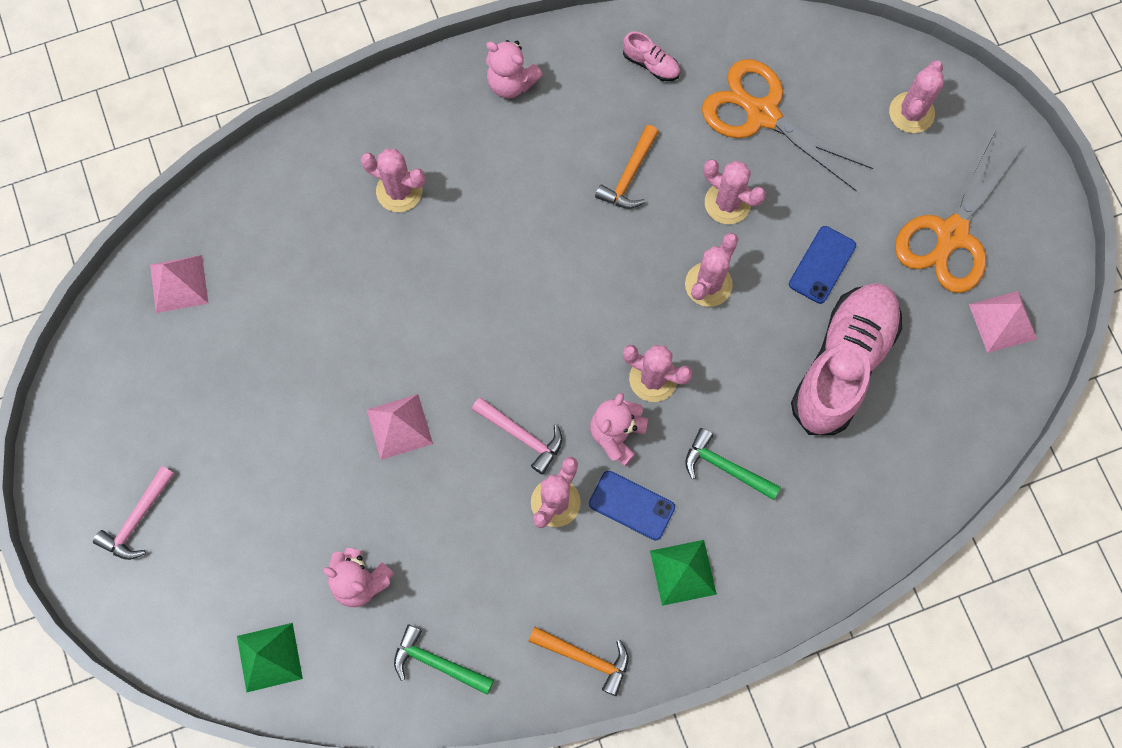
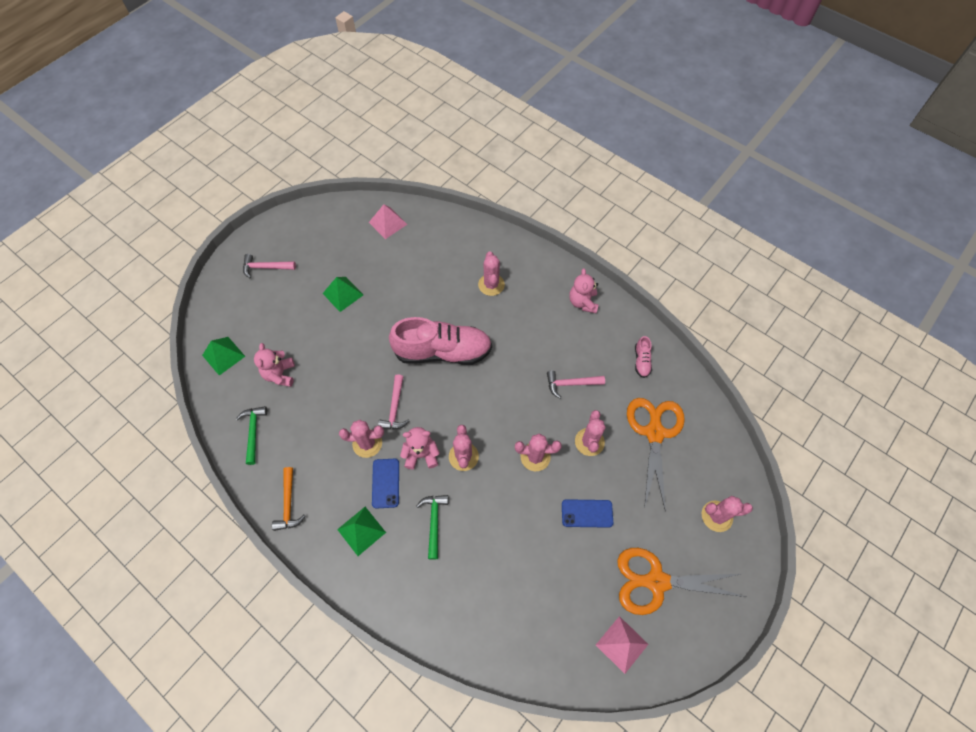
camera: 60 degrees right, 10 degrees down
pink pyramid [367,394,433,460] -> none
orange hammer [595,125,659,209] -> pink hammer [547,371,605,398]
pink shoe [791,283,902,435] -> pink shoe moved to [389,317,492,365]
none -> green pyramid [322,277,363,312]

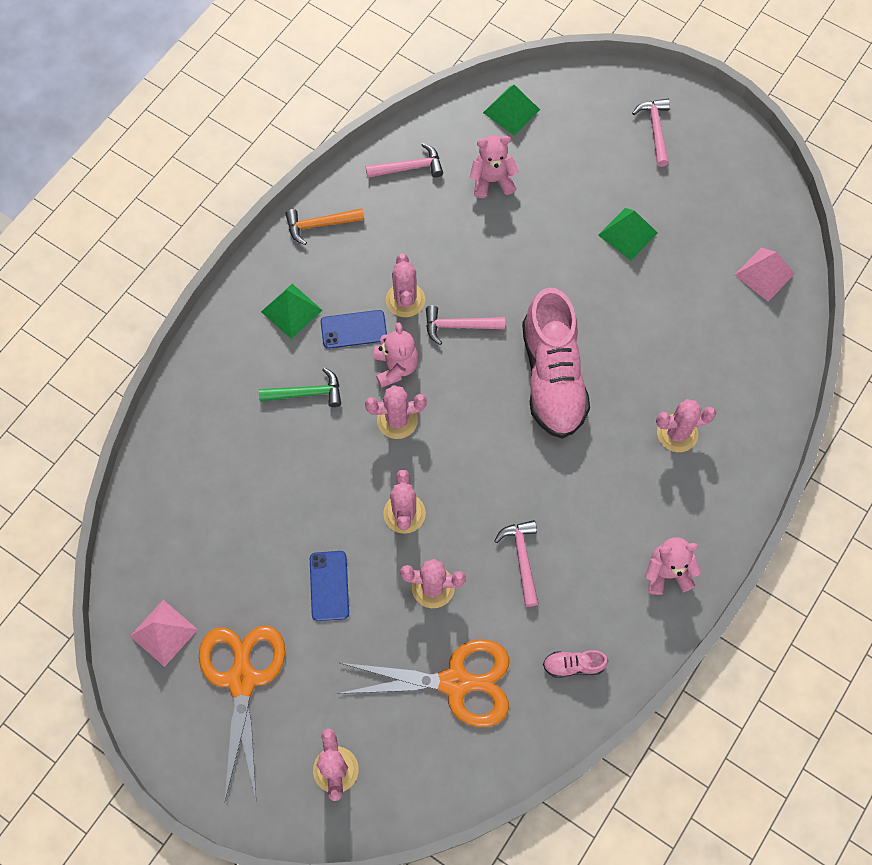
camera: 85 degrees right, 5 degrees up
green hammer [236,406,268,465] -> pink hammer [366,143,443,178]

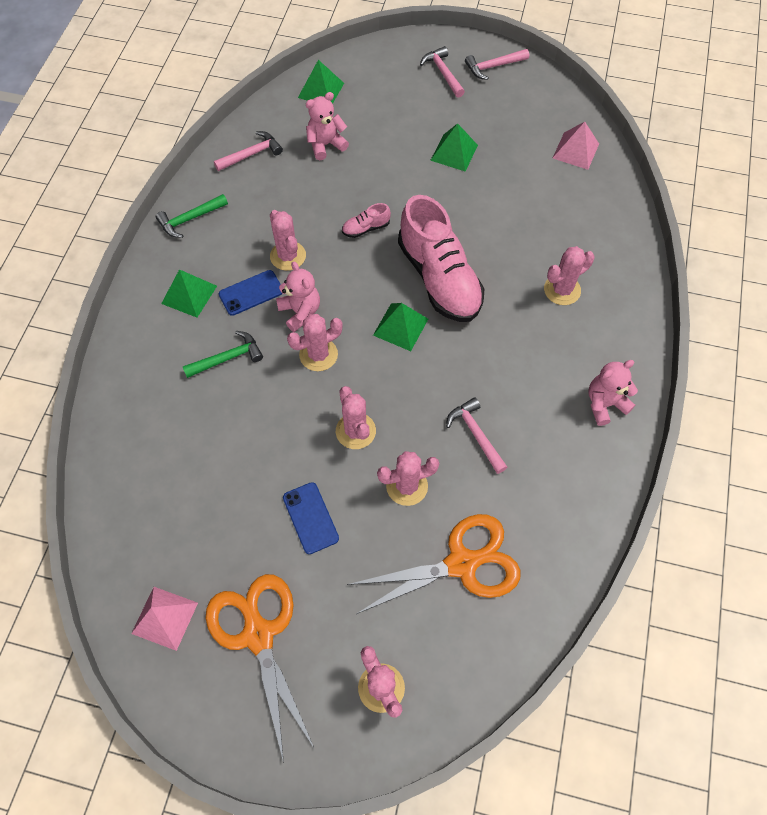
camera: 20 degrees left, 5 degrees down
orange hammer [285,208,364,245] -> green hammer [156,194,228,238]
pink hammer [426,306,505,345] -> pink hammer moved to [465,49,529,80]
pink shoe [543,650,608,678] -> pink shoe moved to [342,203,391,238]
none -> green pyramid [373,303,428,351]

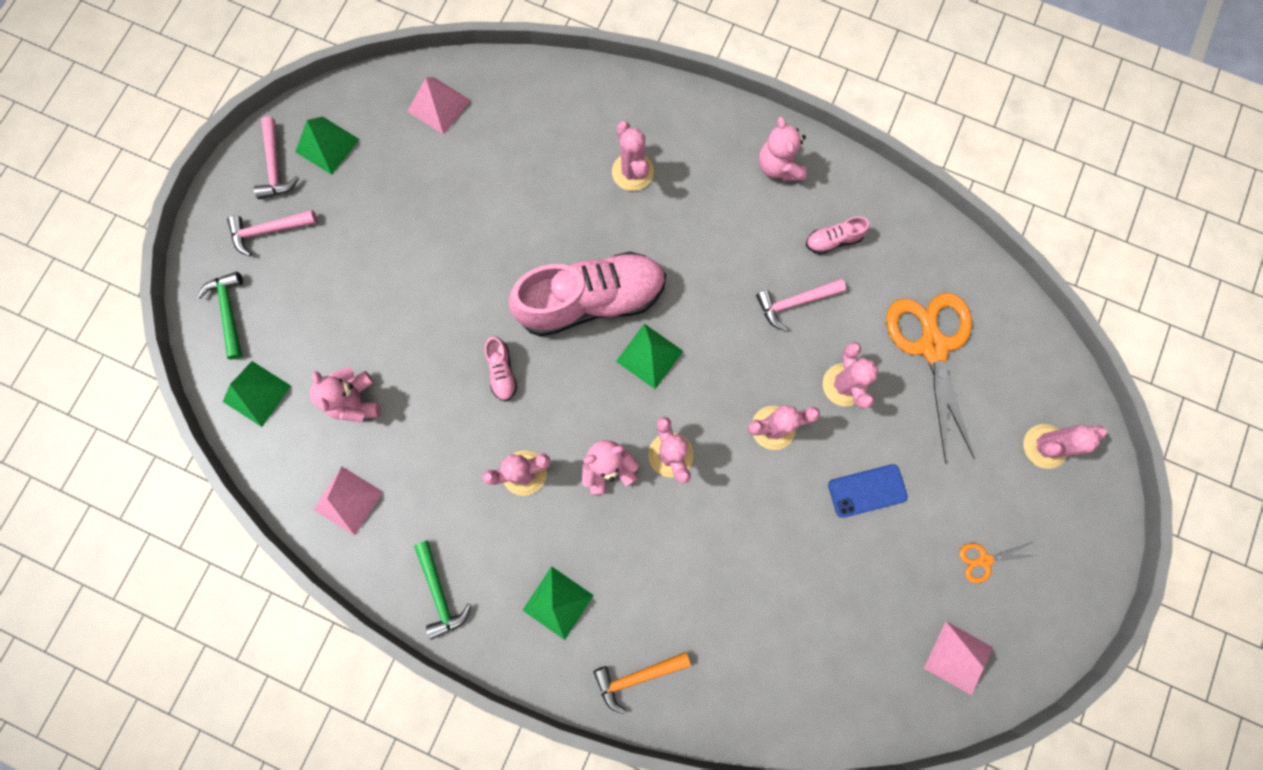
camera: 80 degrees left, 15 degrees up
green hammer [183,331,263,378] -> green hammer moved to [197,272,243,359]
orange scissors [206,574,314,763] -> orange scissors [959,542,1039,583], size x0.44
pink hammer [214,131,283,171] -> pink pyramid [313,466,383,535]
blue phone [219,270,283,316] -> none
green pyramid [430,123,478,171] -> green pyramid moved to [295,117,359,175]
none -> orange hammer [593,652,691,714]
none -> pink shoe [806,217,869,254]

